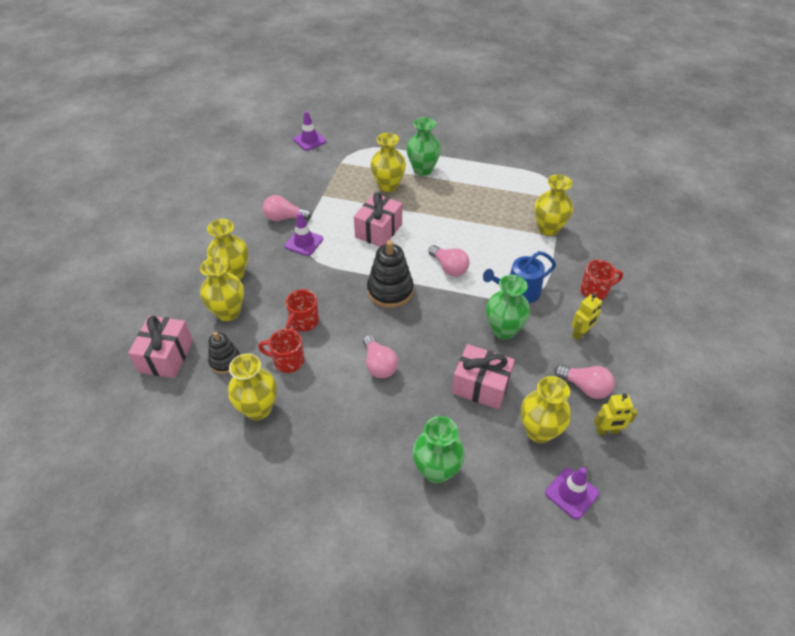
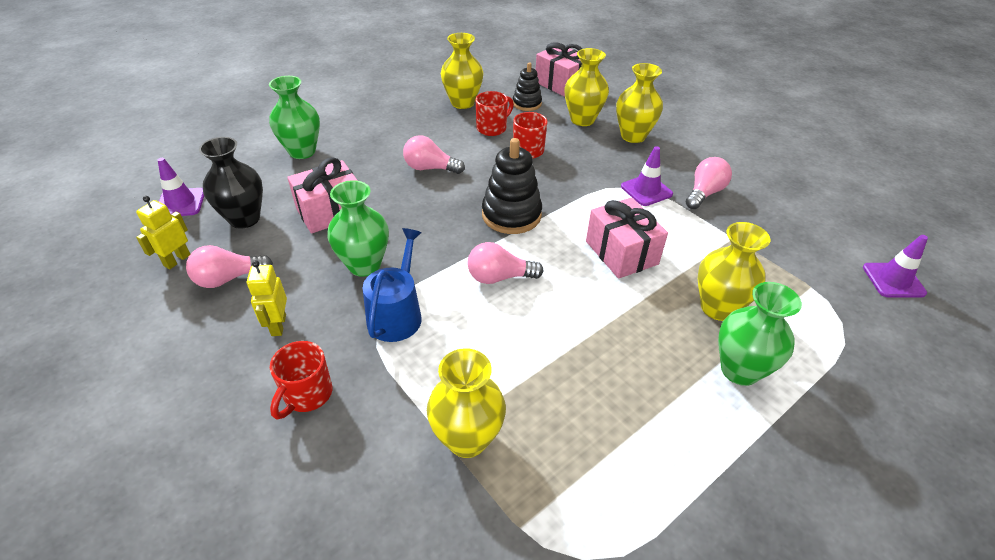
camera: 125 degrees right, 5 degrees down
yellow vase [520,376,571,443] -> black vase [199,137,263,229]

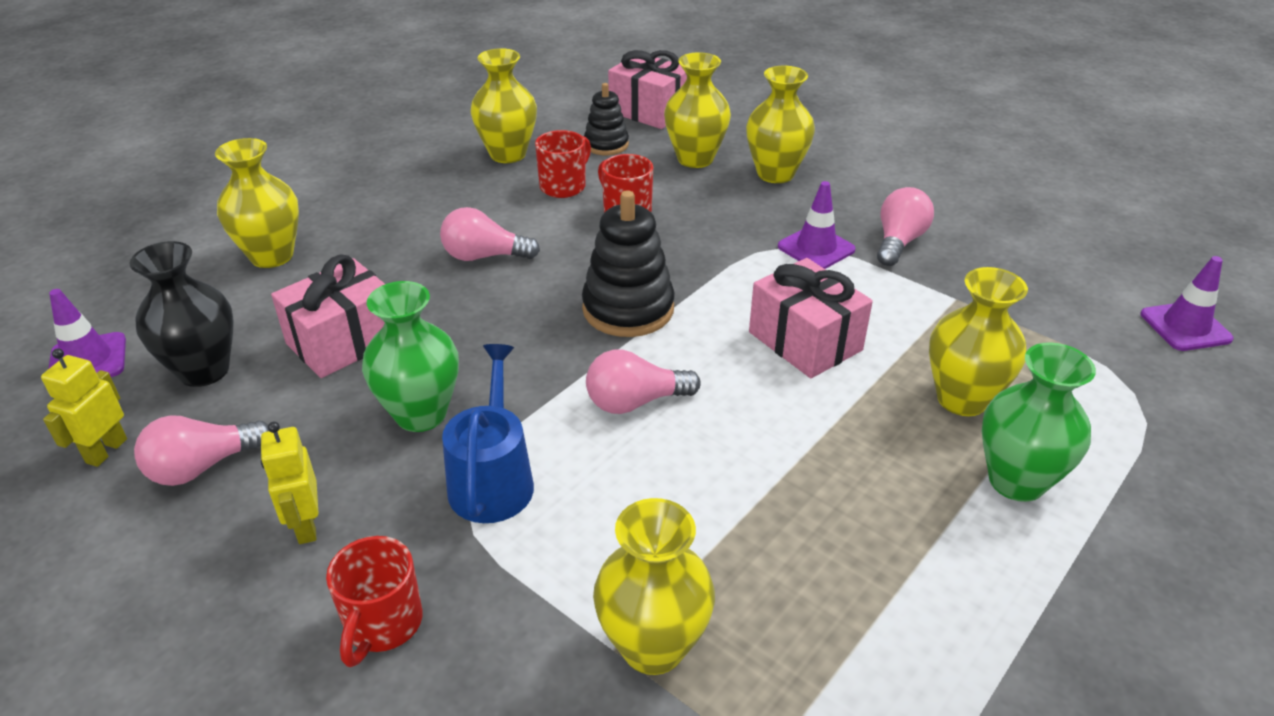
camera: 10 degrees left, 5 degrees down
green vase [269,76,320,159] -> yellow vase [215,138,299,268]

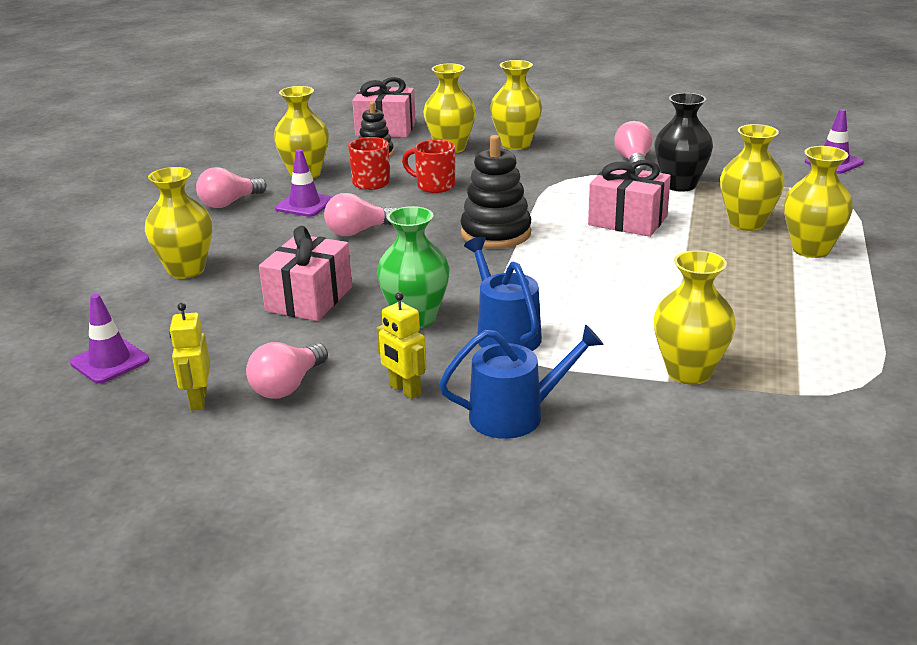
camera: 25 degrees left, 10 degrees down
black vase [129,241,234,387] -> black vase moved to [654,93,713,192]
red mug [326,536,423,667] -> blue watering can [439,324,604,439]
pink light bulb [586,349,701,414] -> pink light bulb moved to [196,167,267,208]
purple traffic cone [778,181,856,269] -> purple traffic cone moved to [275,149,332,217]
green vase [982,342,1096,502] -> yellow vase [784,146,853,258]

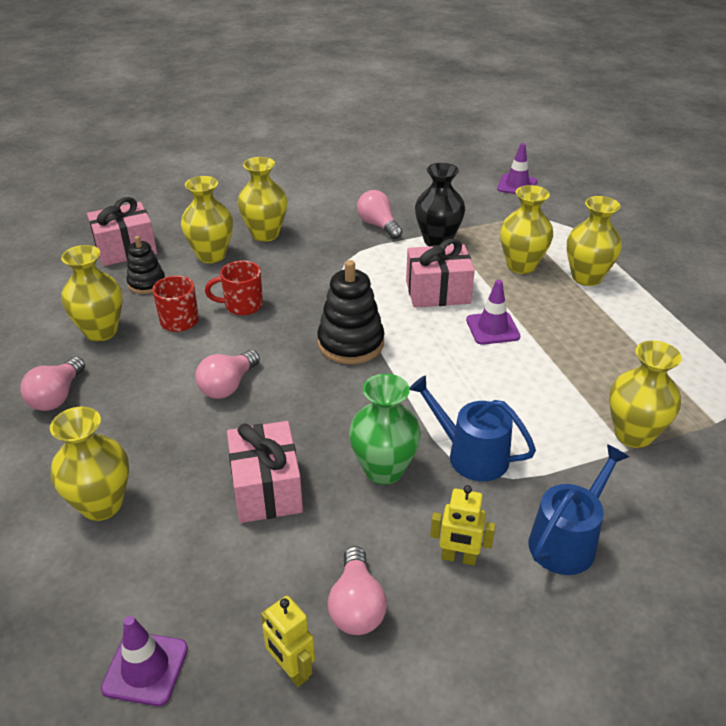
camera: 35 degrees left, 10 degrees up
purple traffic cone [275,149,332,217] -> purple traffic cone moved to [466,280,520,345]

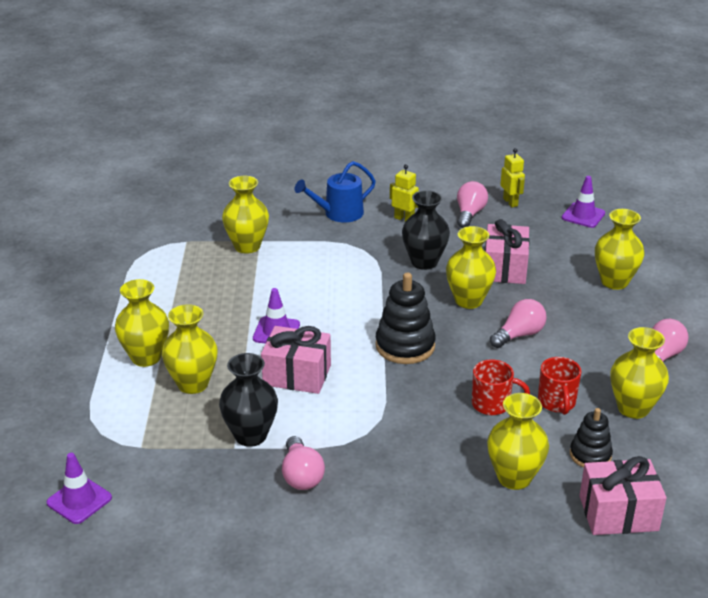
camera: 160 degrees left, 5 degrees down
yellow vase [238,157,287,242] -> yellow vase moved to [446,226,496,309]
green vase [349,374,421,485] -> black vase [402,190,450,270]
blue watering can [410,375,536,481] -> none

